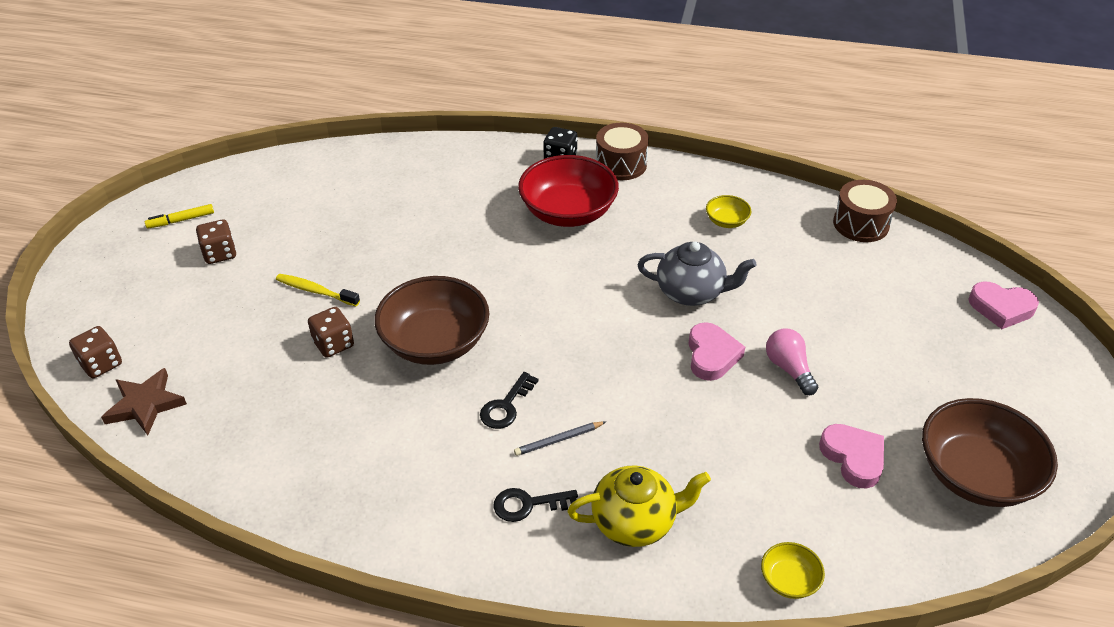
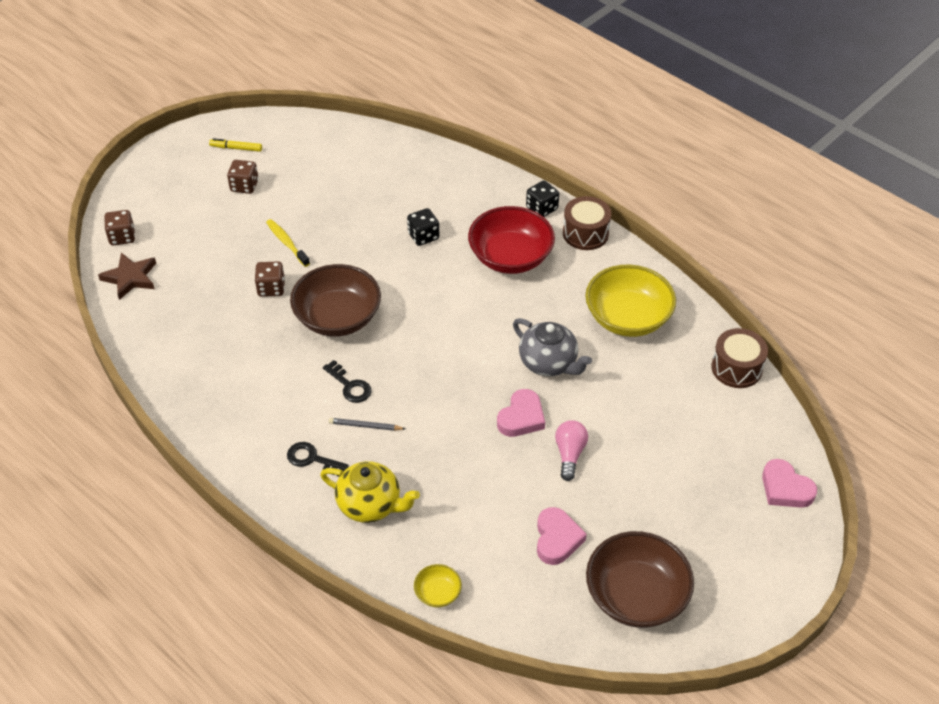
camera: 30 degrees right, 5 degrees up
black key [480,372,539,429] -> black key turned 105 degrees counterclockwise [323,360,372,403]
yellow bowl [706,195,751,228] -> yellow bowl [585,265,676,337], size x2.21
none -> black dice [407,208,439,246]

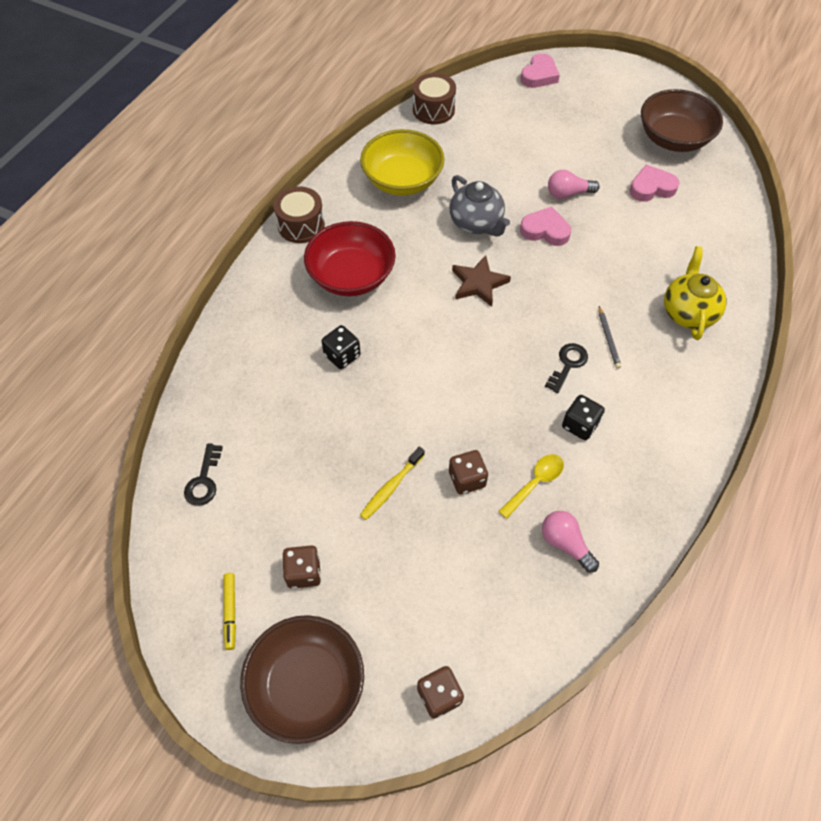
camera: 105 degrees left, 10 degrees up
brown star [98,253,156,300] -> brown star moved to [452,255,511,307]
black key [287,442,349,476] -> black key moved to [184,443,223,506]
brown bowl [290,264,381,336] -> brown bowl moved to [240,615,364,744]
yellow bowl [414,564,462,608] -> none
grey teapot [513,318,592,376] -> grey teapot turned 120 degrees clockwise [449,175,510,237]
black dice [526,180,559,217] -> black dice moved to [562,395,605,440]
none -> yellow spoon [499,454,564,519]
none -> pink light bulb [542,511,599,573]

